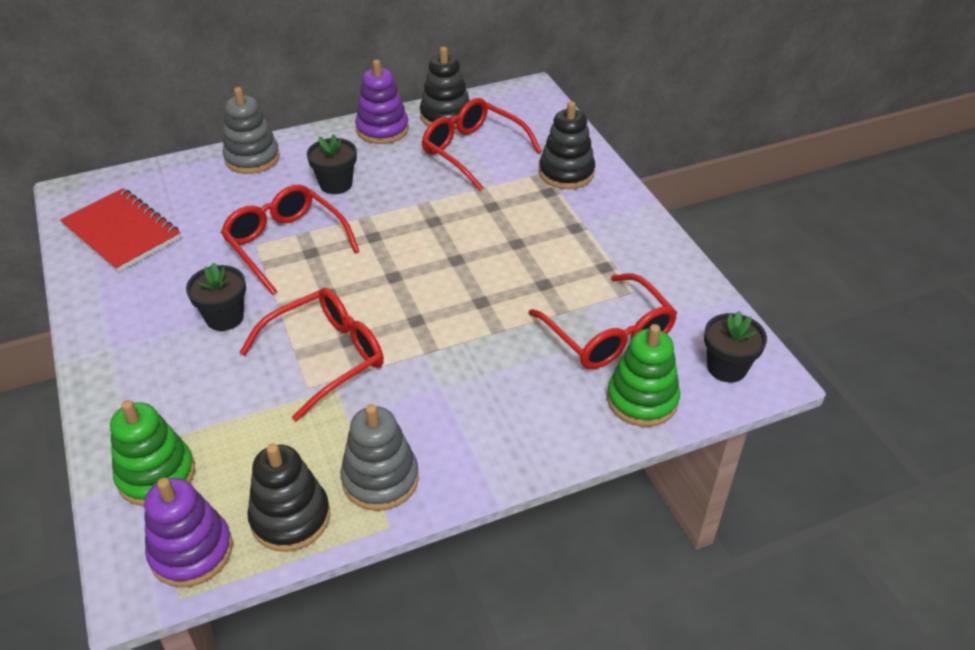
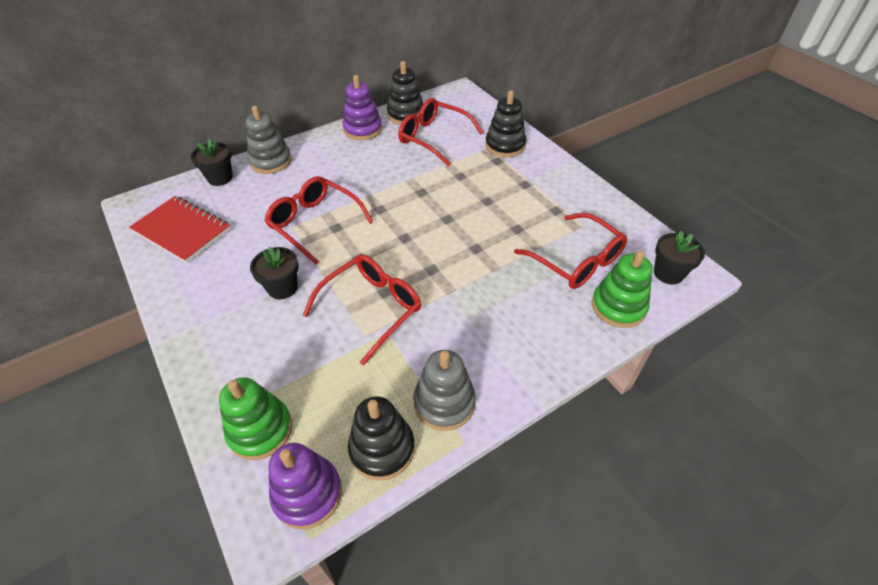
camera: 10 degrees left, 5 degrees up
black flower pot [307,134,357,194] -> black flower pot moved to [191,139,233,186]

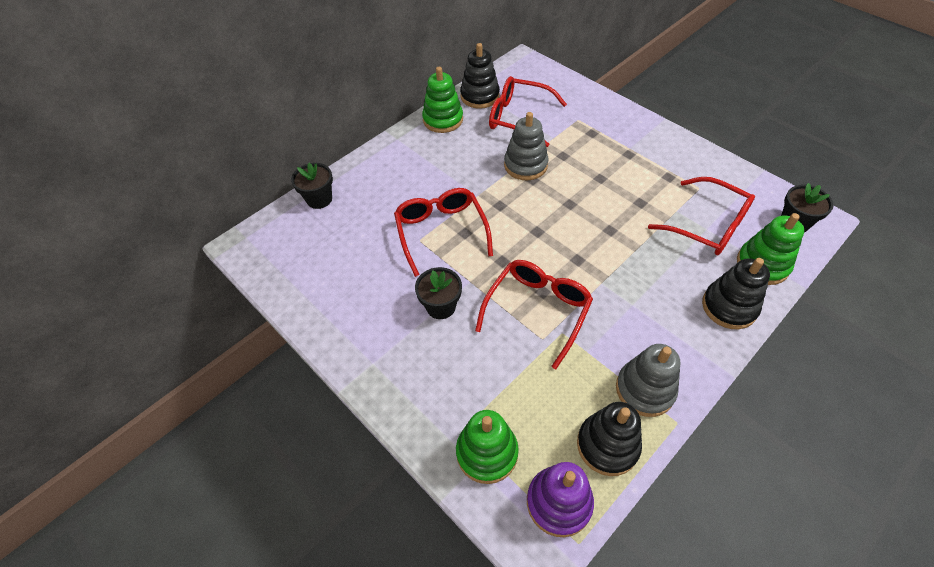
camera: 10 degrees left, 5 degrees up
red notebook [129,196,231,263] -> none
grey stacking toy [246,106,292,174] -> grey stacking toy moved to [504,112,549,180]
red glasses [264,176,373,265] -> red glasses turned 45 degrees clockwise [394,188,493,277]
purple stacking toy [343,75,382,140] -> green stacking toy [422,67,463,133]
black stacking toy [485,90,526,157] -> black stacking toy moved to [702,258,770,329]

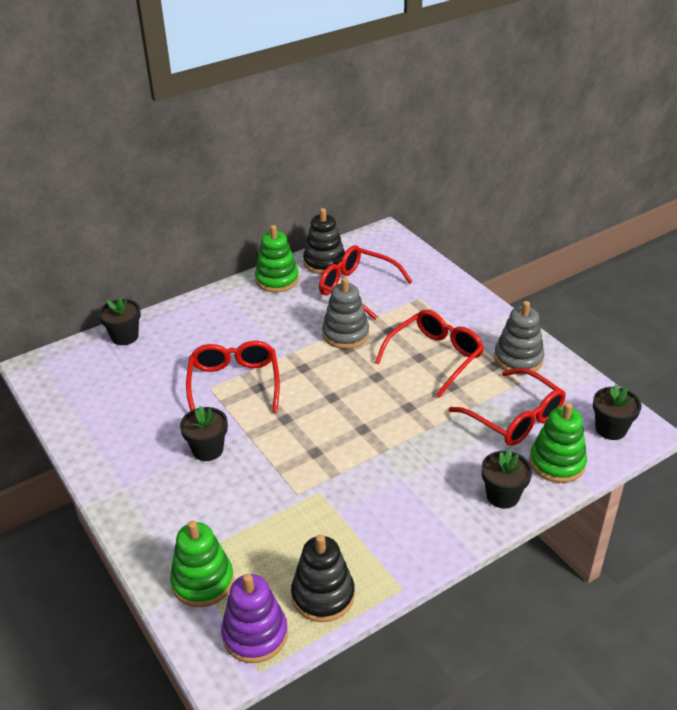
camera: 10 degrees right, 15 degrees down
red glasses [475,260,593,369] -> red glasses moved to [375,310,484,397]
grey stacking toy [616,344,680,417] -> grey stacking toy moved to [494,301,545,375]
black stacking toy [702,258,770,329] -> black flower pot [481,449,532,508]

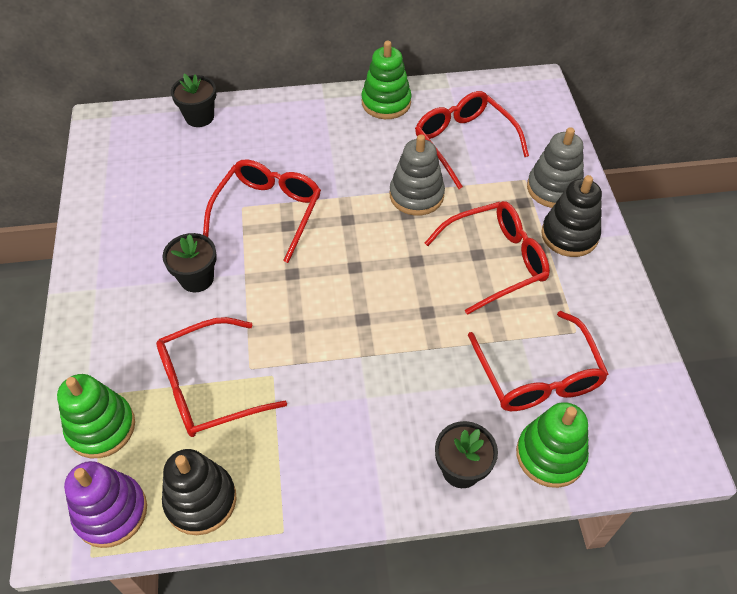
camera: 25 degrees right, 15 degrees up
black stacking toy [303,208,345,274] -> black stacking toy moved to [541,175,602,257]
grey stacking toy [494,301,545,375] -> grey stacking toy moved to [527,127,584,208]
black flower pot [593,384,642,440] -> none
none -> red glasses [156,317,287,437]

